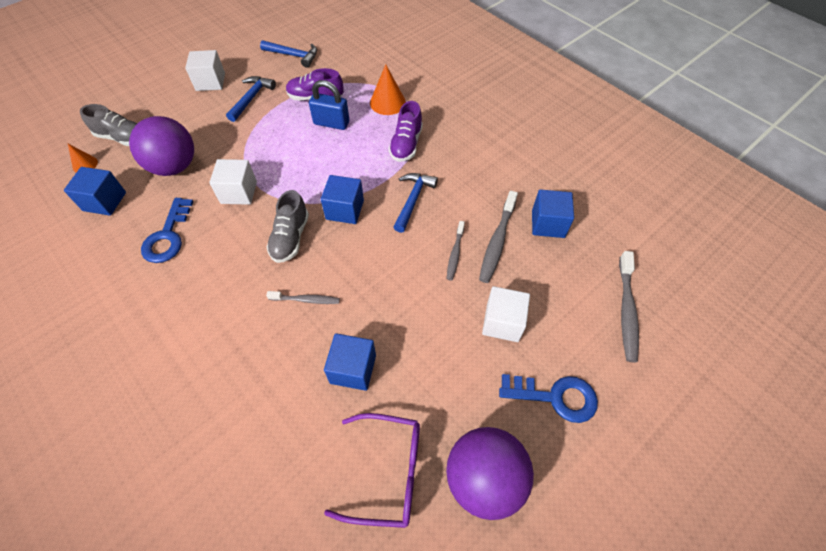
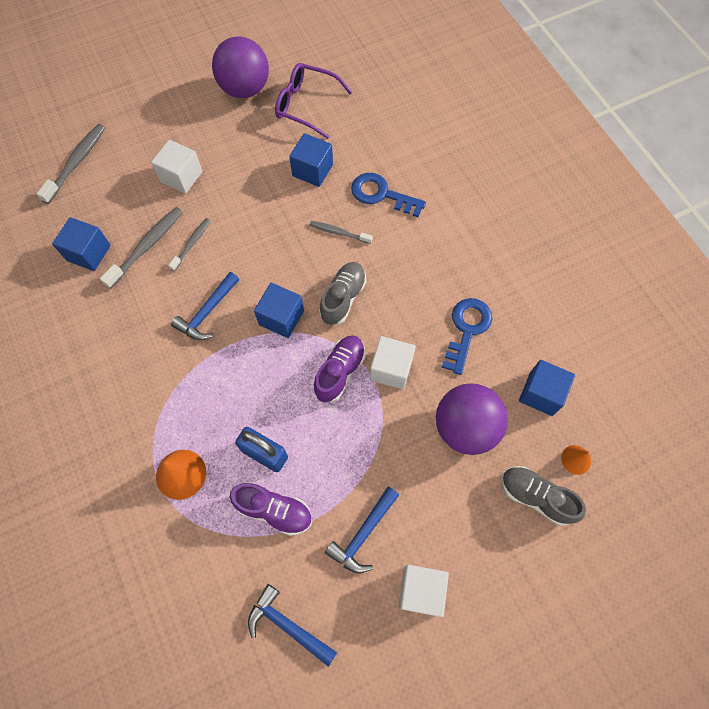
camera: 165 degrees left, 10 degrees up
purple shoe [389,101,423,162] -> purple shoe moved to [314,335,365,402]
blue key [499,374,598,423] -> blue key moved to [351,173,426,217]

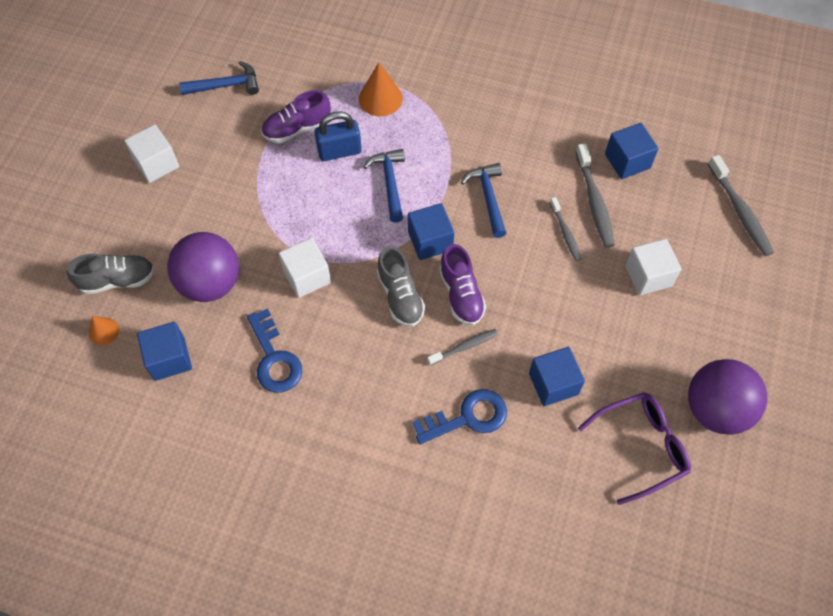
camera: 135 degrees right, 5 degrees down
purple shoe [314,335,365,402] -> purple shoe moved to [439,244,486,326]
blue hammer [325,487,399,573] -> blue hammer moved to [364,149,405,223]

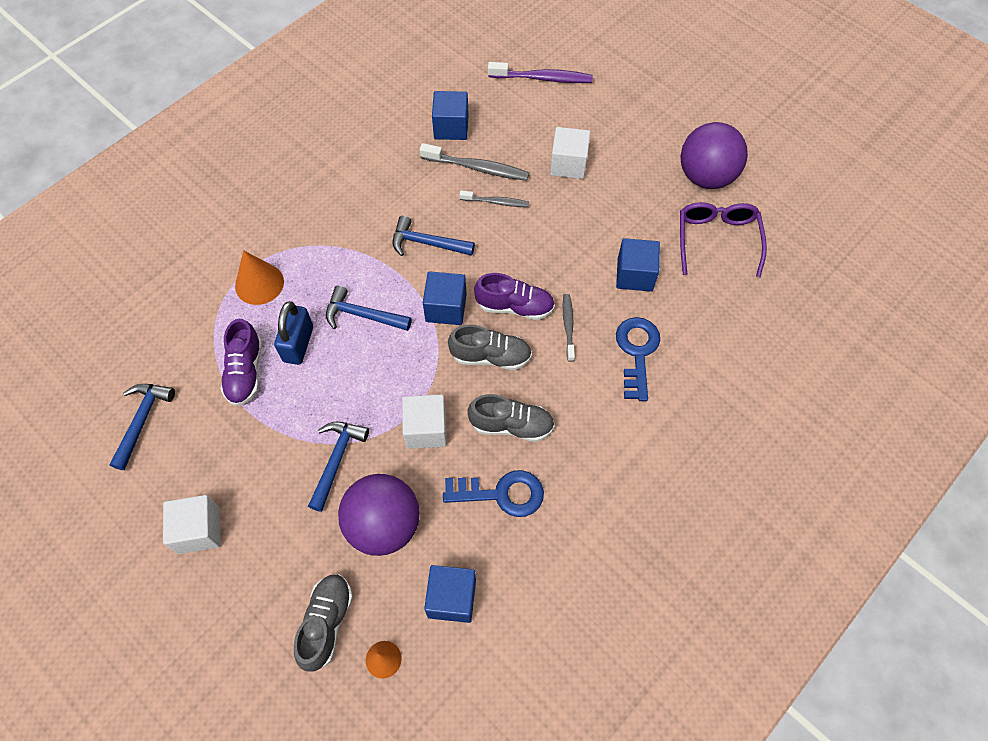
camera: 65 degrees left, 0 degrees up
grey toothbrush [708,155,774,256] -> purple toothbrush [488,62,593,83]
none -> blue hammer [308,422,369,512]
none -> grey shoe [467,394,555,442]

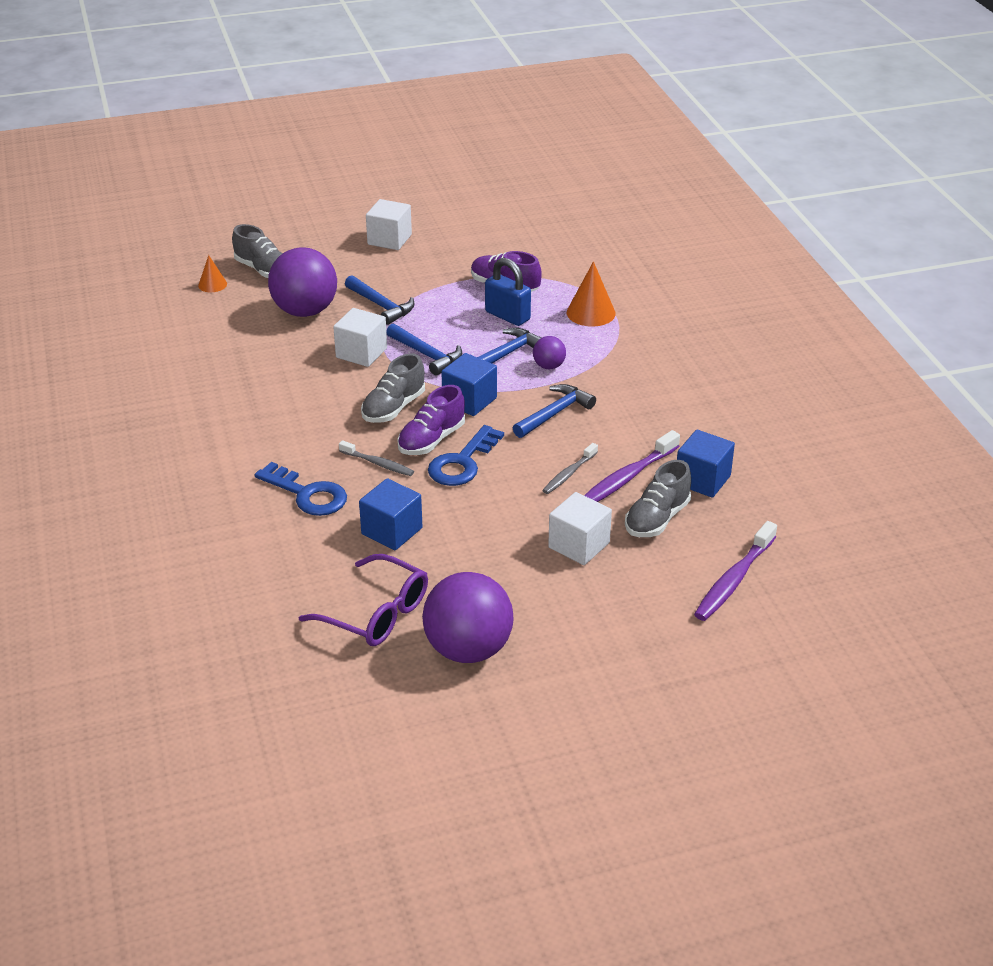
camera: 120 degrees right, 25 degrees down
blue hammer [109,384,175,470] -> blue hammer moved to [386,323,462,376]
grey toothbrush [420,143,529,181] -> purple toothbrush [584,430,680,502]
blue cube [424,565,476,623] -> none
blue key [443,470,544,517] -> blue key moved to [428,425,504,486]
grey shoe [467,394,555,442] -> grey shoe moved to [625,460,691,537]
none -> purple ball [533,336,566,369]

